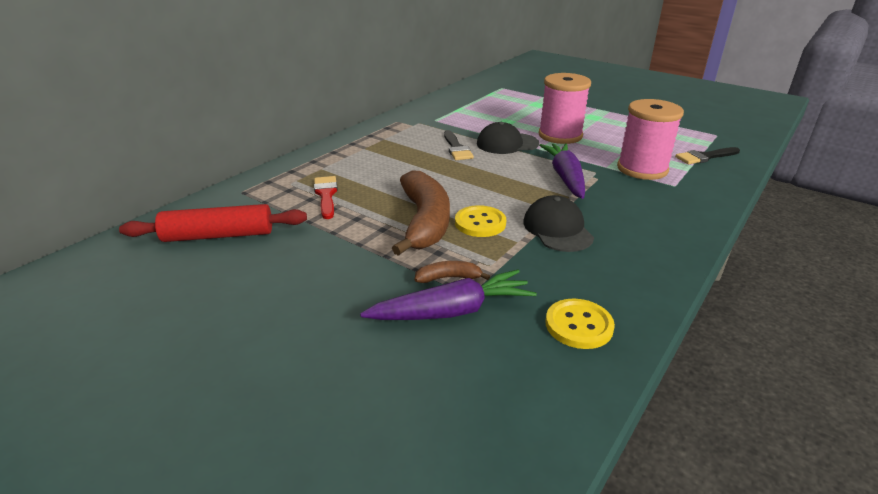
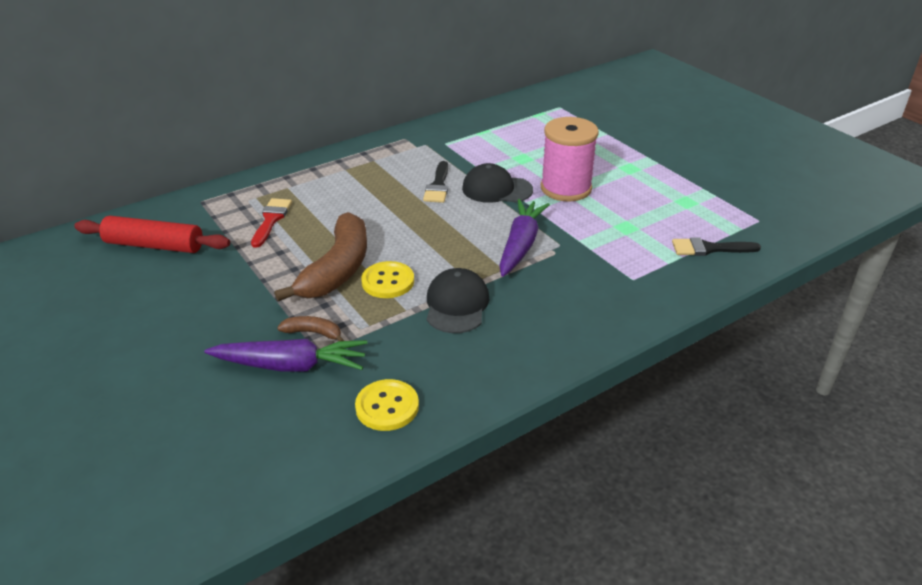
camera: 20 degrees right, 5 degrees up
pink spool [617,99,684,180] -> none

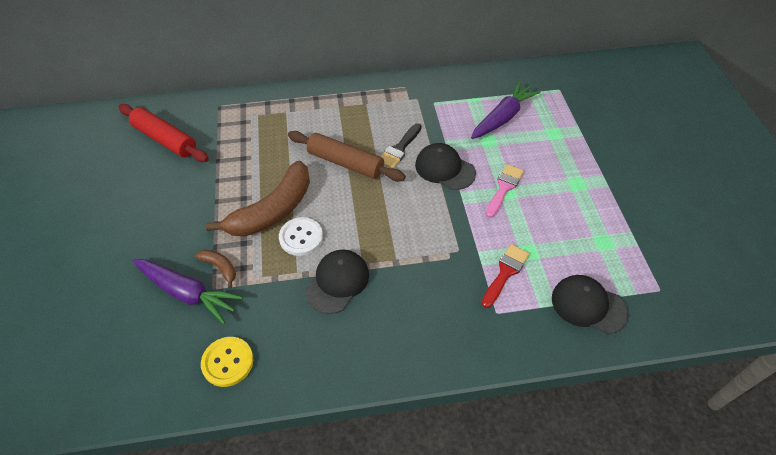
camera: 25 degrees right, 15 degrees up
red brush [251,198,292,248] -> red brush moved to [482,244,530,308]
yellow button [361,261,414,298] -> white button [279,217,323,256]
purple carrot [499,199,550,277] -> purple carrot moved to [471,81,541,139]
pink spool [541,117,599,201] -> pink brush [486,164,524,218]
black brush [672,237,761,256] -> black cap [552,275,629,334]
none -> brown rolling pin [288,131,406,182]

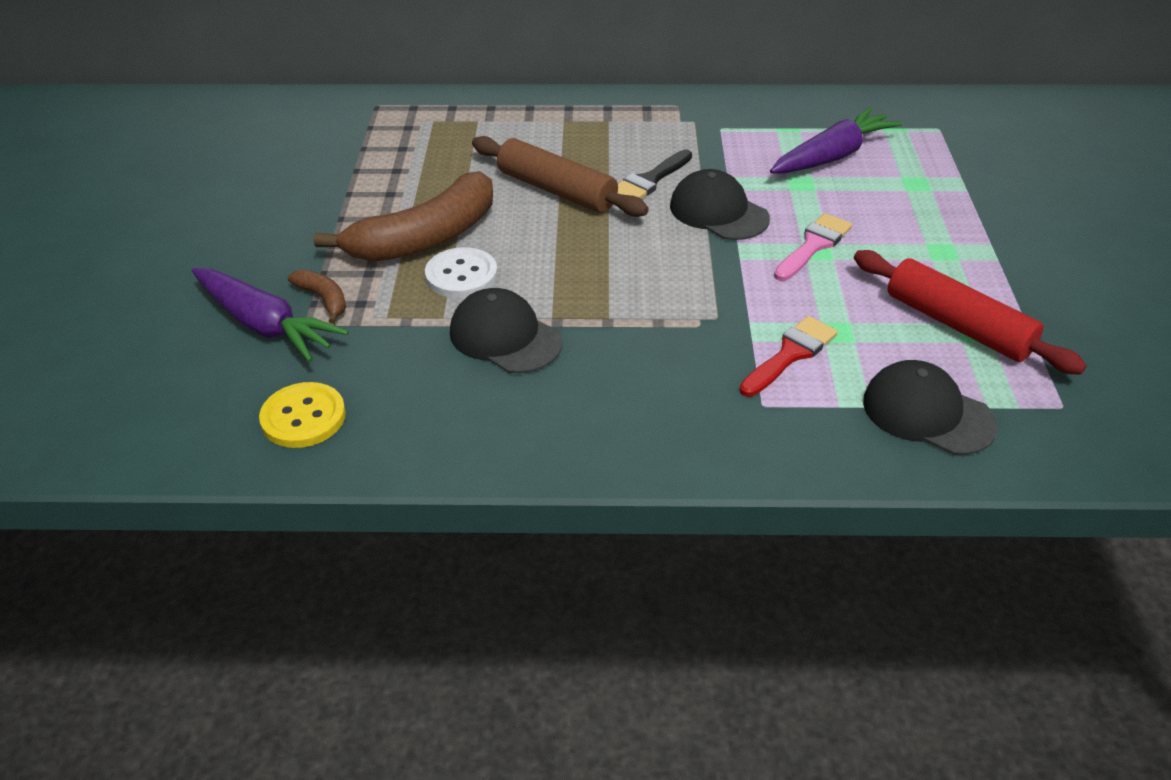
camera: 10 degrees right, 10 degrees down
red rolling pin [119,104,209,162] -> red rolling pin moved to [854,250,1087,375]
black cap [305,250,369,314] -> black cap turned 90 degrees counterclockwise [450,288,563,373]

